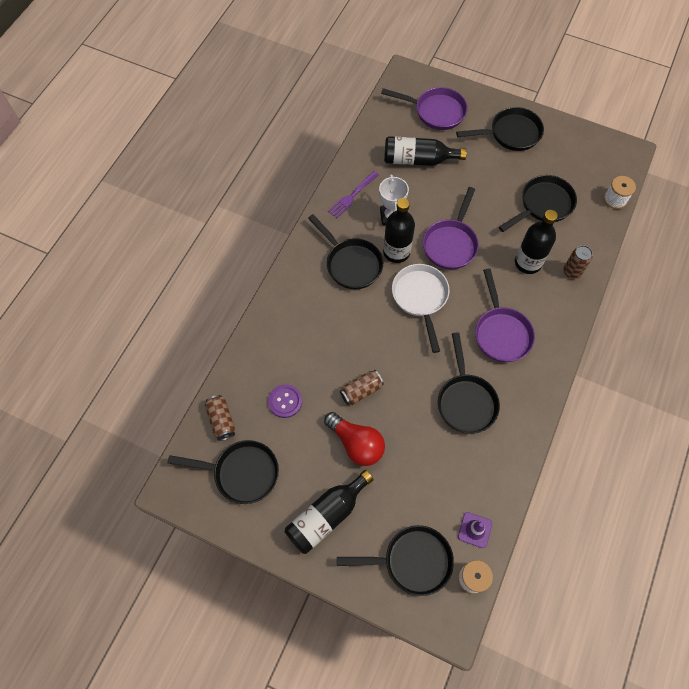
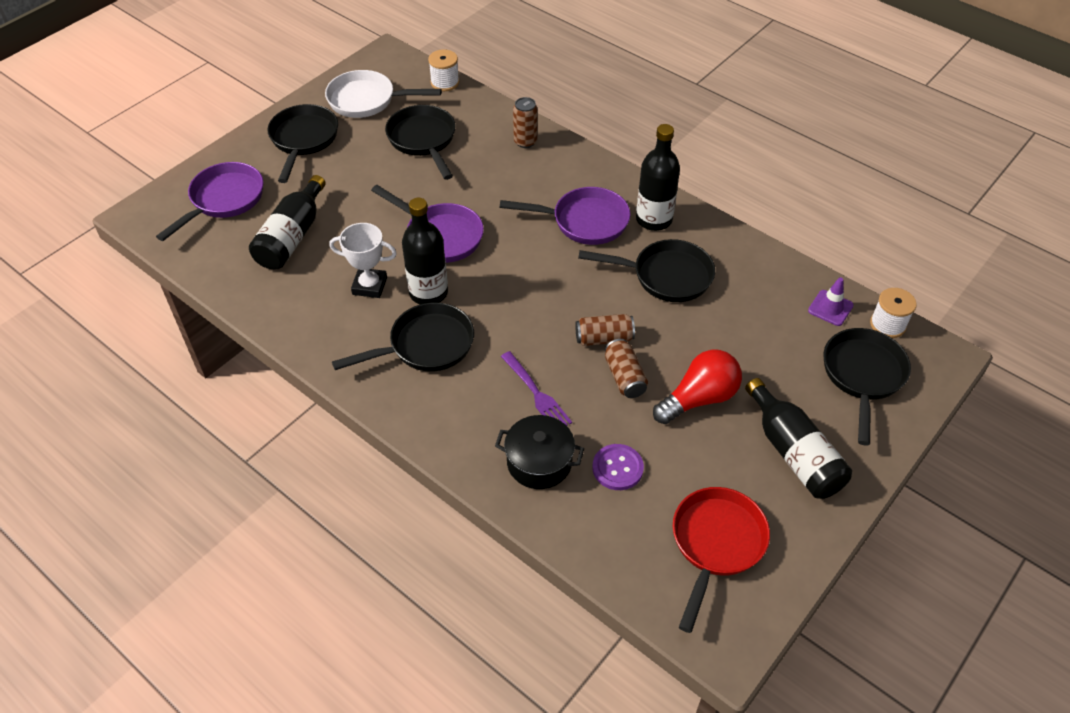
camera: 75 degrees left, 15 degrees down
black pan [167,440,279,504] -> red pan [673,487,770,633]
brown can [205,395,235,441] -> brown can moved to [575,314,635,346]
purple fork [328,171,379,218] -> purple fork moved to [501,351,572,426]
white pan [392,264,450,353] -> white pan moved to [325,70,442,118]
black bottle [515,210,558,274] -> black bottle moved to [636,124,680,231]
none -> black pot [495,415,585,489]

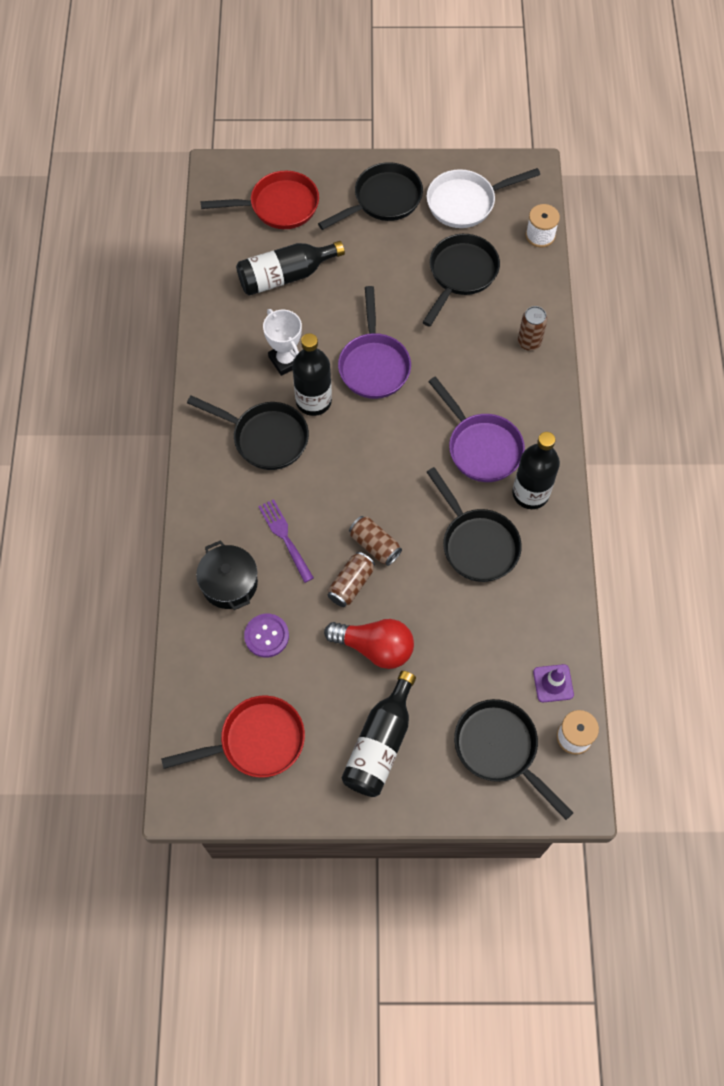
camera: 50 degrees right, 15 degrees up
purple pan [156,162,264,241] -> red pan [201,171,319,229]
white pan [325,70,442,118] -> white pan turned 75 degrees counterclockwise [427,168,540,228]
purple fork [501,351,572,426] -> purple fork turned 135 degrees clockwise [258,499,314,583]
black pan [823,328,911,446] -> black pan turned 105 degrees counterclockwise [454,699,574,820]

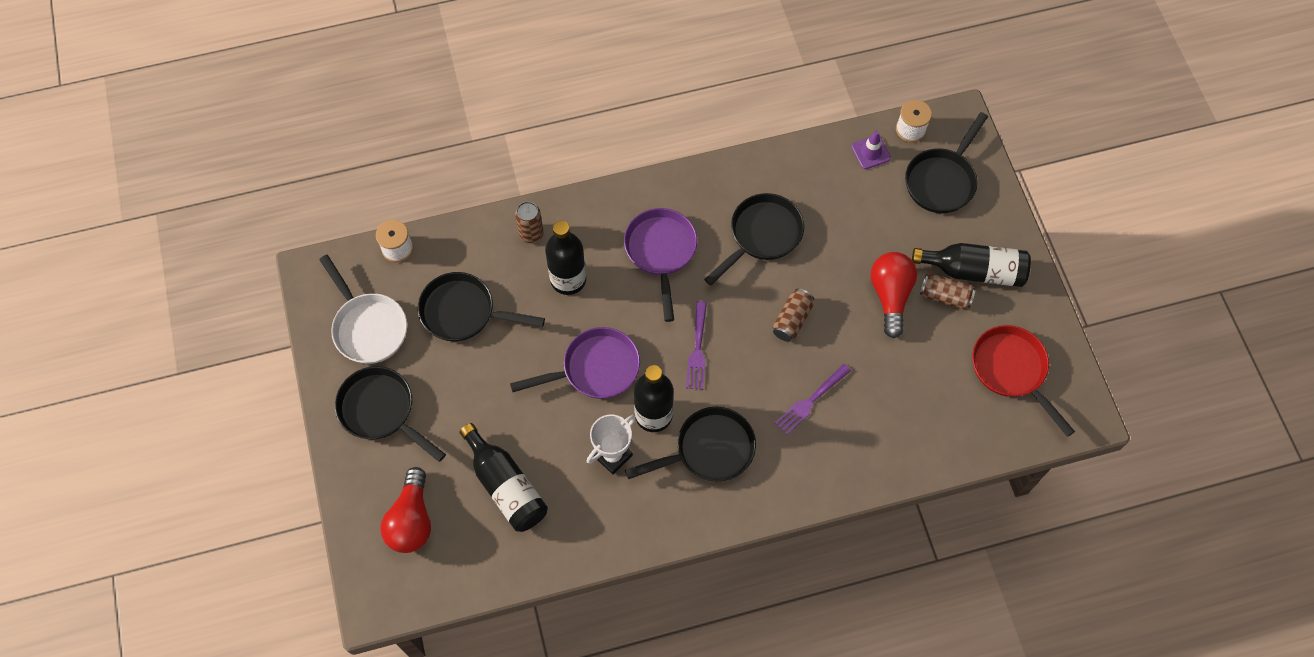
camera: 105 degrees left, 0 degrees up
black pan [187,395,309,470] -> black pan turned 60 degrees clockwise [625,407,756,481]
black pot [196,540,258,610] -> none
red pan [201,171,319,229] -> red light bulb [381,467,431,553]
purple button [244,614,289,657] -> none
brown can [328,552,375,607] -> brown can moved to [920,274,976,309]
purple pan [428,377,525,482] -> purple pan turned 45 degrees counterclockwise [624,208,697,322]
black bottle [513,432,560,509] -> black bottle moved to [545,221,586,295]
none -> purple fork [686,301,707,390]

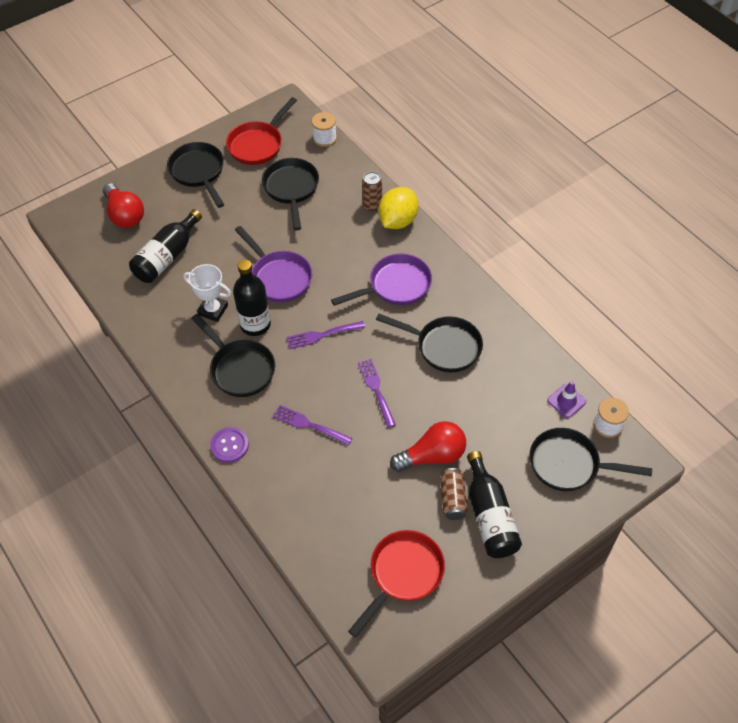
camera: 70 degrees right, 10 degrees down
white pan [319,255,407,364] -> red pan [226,97,297,165]
black pan [335,366,446,462] -> black pan turned 45 degrees counterclockwise [167,142,225,208]
red light bulb [381,467,431,553] -> red light bulb turned 105 degrees counterclockwise [103,183,144,228]
black bottle [545,221,586,295] -> none
brown can [773,288,814,342] -> purple fork [358,359,396,428]
none -> purple button [210,427,249,463]
none -> yellow lemon [378,187,418,229]

